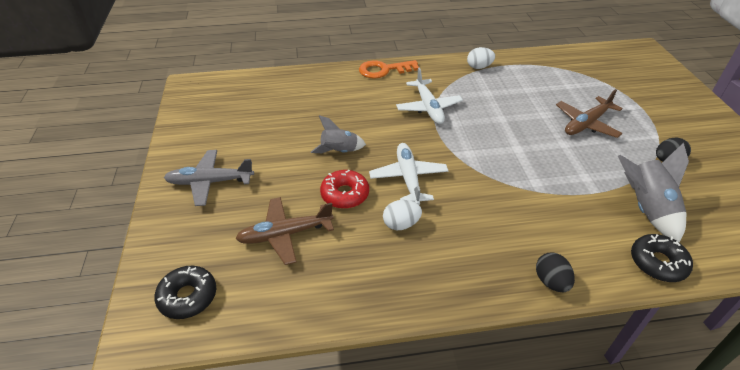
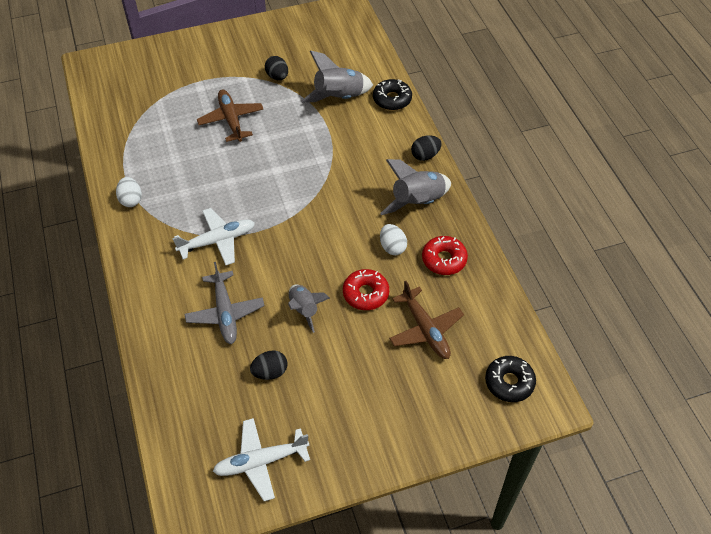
camera: 100 degrees left, 10 degrees up
grey plane [164,150,254,206] -> grey plane moved to [185,262,265,344]
orange key [359,60,419,79] -> none
white plane [369,143,448,205] -> white plane moved to [213,418,310,501]
brown plane [556,89,623,138] -> brown plane turned 150 degrees counterclockwise [197,90,264,142]
none -> black egg [250,351,288,380]
none -> grey rocket [380,159,451,215]
none -> red donut [422,236,468,275]

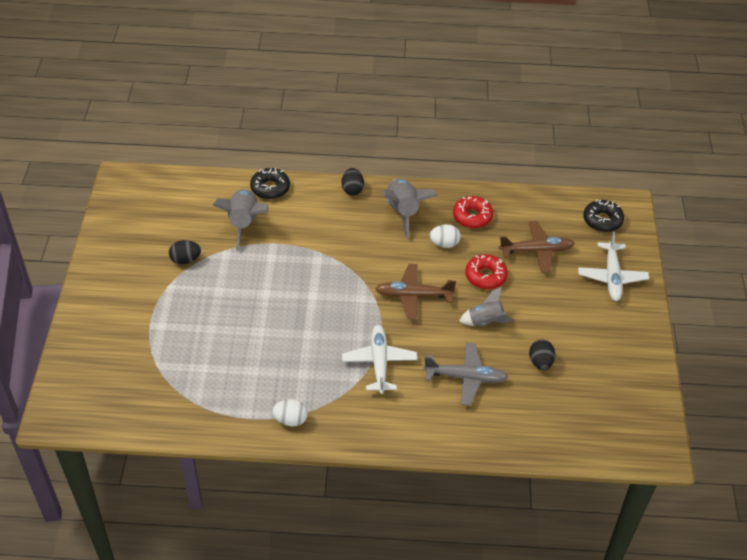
camera: 70 degrees left, 5 degrees down
brown plane [197,90,264,142] -> brown plane moved to [375,264,456,320]
white plane [213,418,310,501] -> white plane moved to [578,231,649,301]

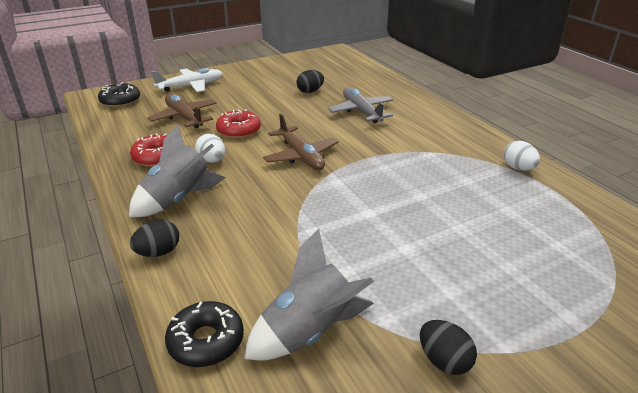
camera: 120 degrees left, 15 degrees down
white plane [342,325,417,394] -> none
grey rocket [459,287,514,326] -> none

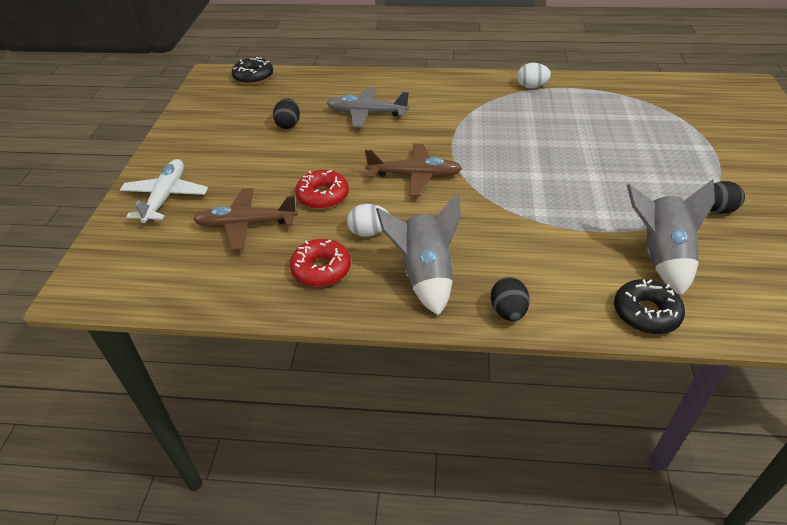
camera: 55 degrees left, 10 degrees up
black donut [98,82,140,107] -> black donut moved to [232,57,273,85]

